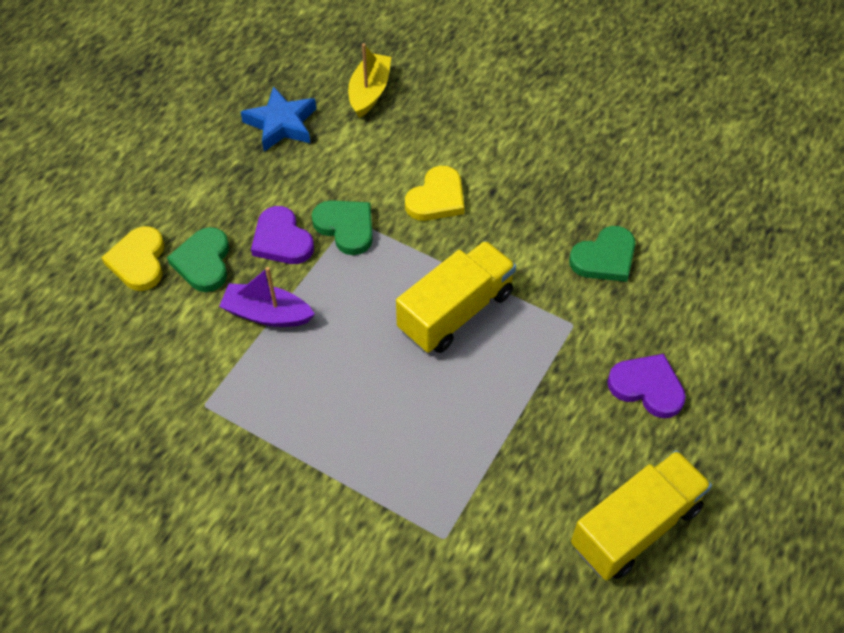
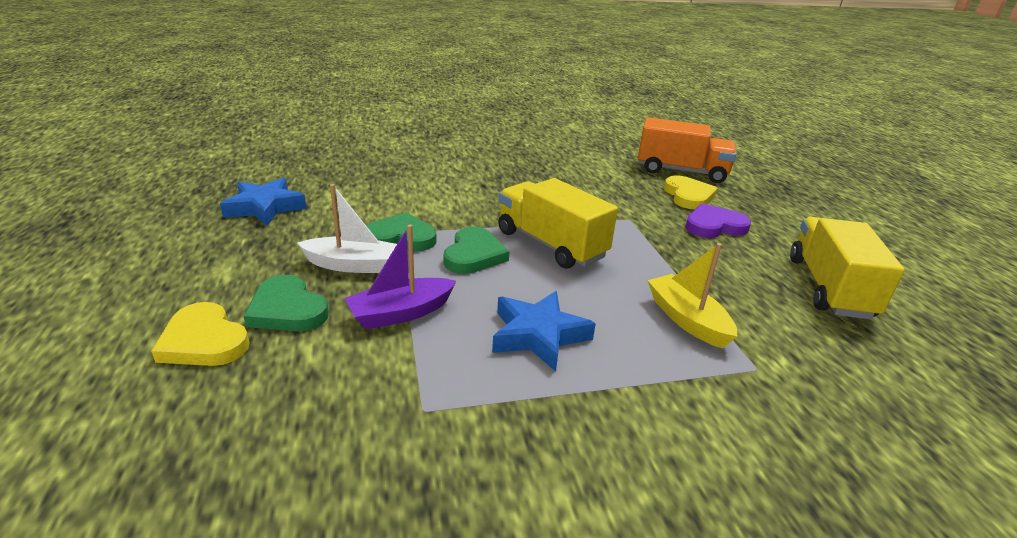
camera: 45 degrees left, 25 degrees down
purple heart [251,206,314,264] -> white boat [297,184,397,273]
yellow boat [348,43,391,118] -> yellow boat moved to [647,243,737,348]
yellow truck [396,241,516,353] -> yellow truck turned 45 degrees counterclockwise [498,178,618,269]
yellow heart [405,166,465,221] -> yellow heart moved to [664,175,718,209]
green heart [569,226,635,282] -> green heart moved to [444,227,509,274]
none -> blue star [492,291,596,371]
none -> orange truck [638,117,736,183]

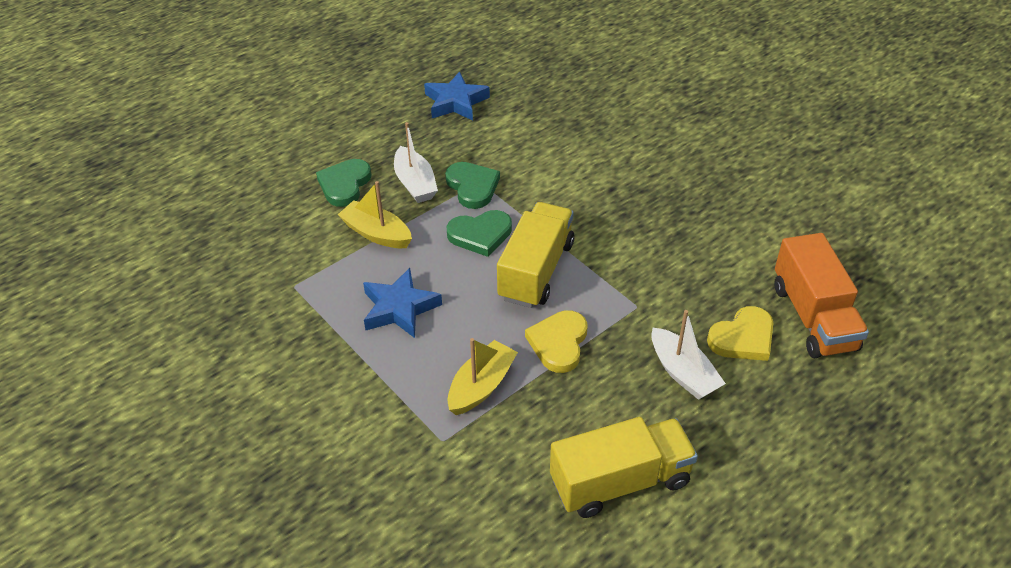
camera: 65 degrees right, 15 degrees up
yellow heart [151,302,250,366] -> yellow heart moved to [525,310,587,373]
purple boat [345,224,456,329] -> yellow boat [338,181,412,248]
purple heart [685,203,751,238] -> white boat [651,310,726,400]

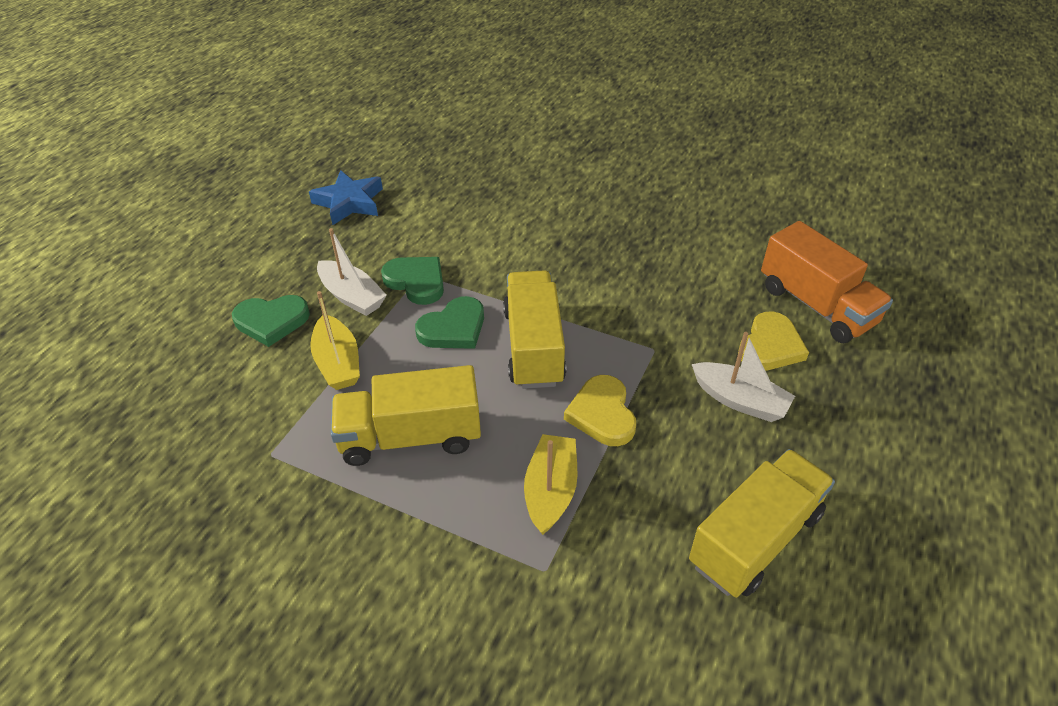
camera: 25 degrees left, 0 degrees up
green heart [316,159,371,207] -> green heart turned 90 degrees counterclockwise [232,295,310,347]
yellow boat [338,181,412,248] -> yellow boat turned 120 degrees counterclockwise [310,291,360,390]
blue star [363,268,442,338] -> yellow truck [331,365,481,466]

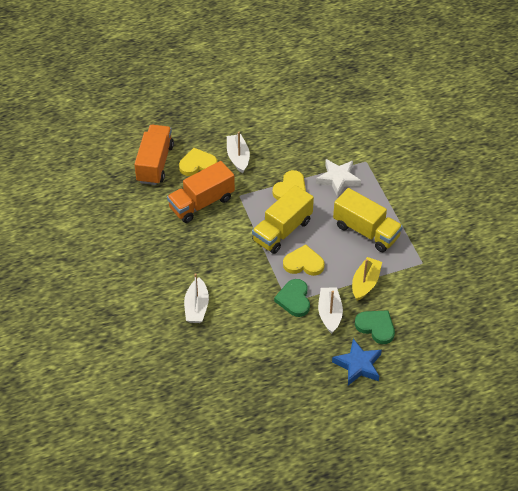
camera: 135 degrees left, 5 degrees up
blue star [309,170,383,225] -> blue star moved to [332,339,382,385]
green heart [415,296,484,349] -> yellow heart [283,244,325,276]
yellow boat [524,434,578,535] -> white star [316,159,361,197]
yellow truck [689,449,835,598] -> none
none -> orange truck [167,161,235,223]
none -> white boat [184,273,209,323]

